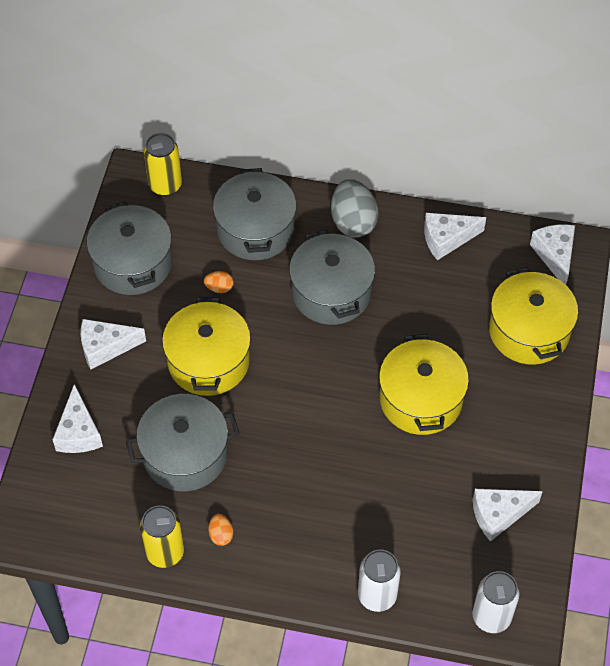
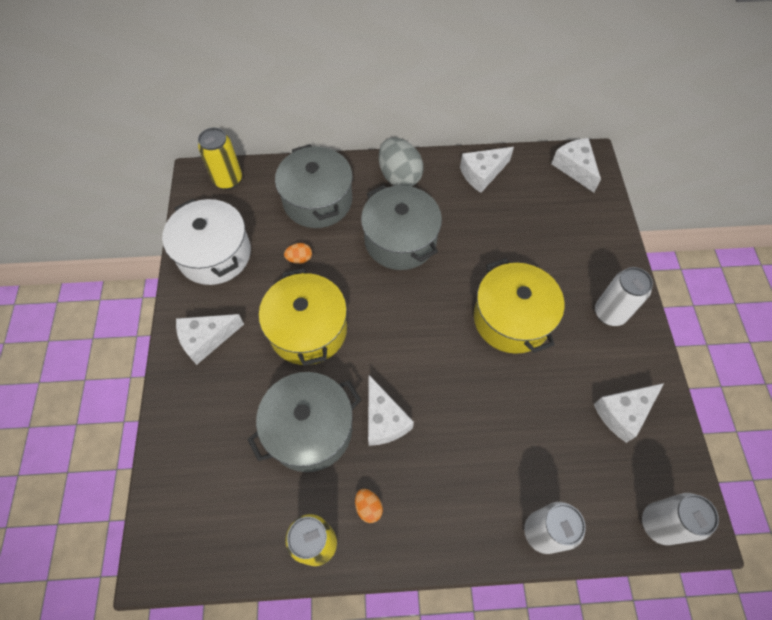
camera: 15 degrees left, 5 degrees up
white cheese [52,384,103,453] -> white cheese moved to [368,375,414,446]
grey pot [87,201,172,295] -> white pot [162,199,251,285]
yellow pot [489,267,578,365] -> none
none -> white can [595,267,653,326]

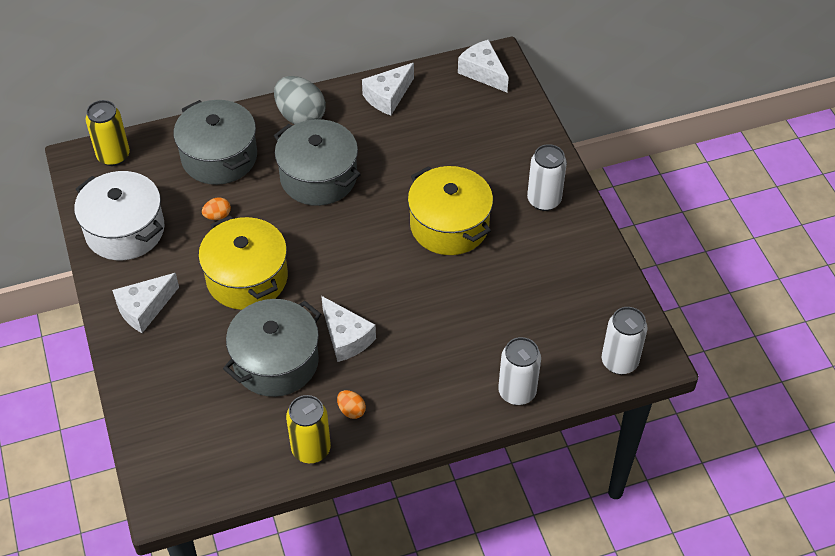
camera: 15 degrees left, 10 degrees down
white cheese [594,383,664,443] -> none

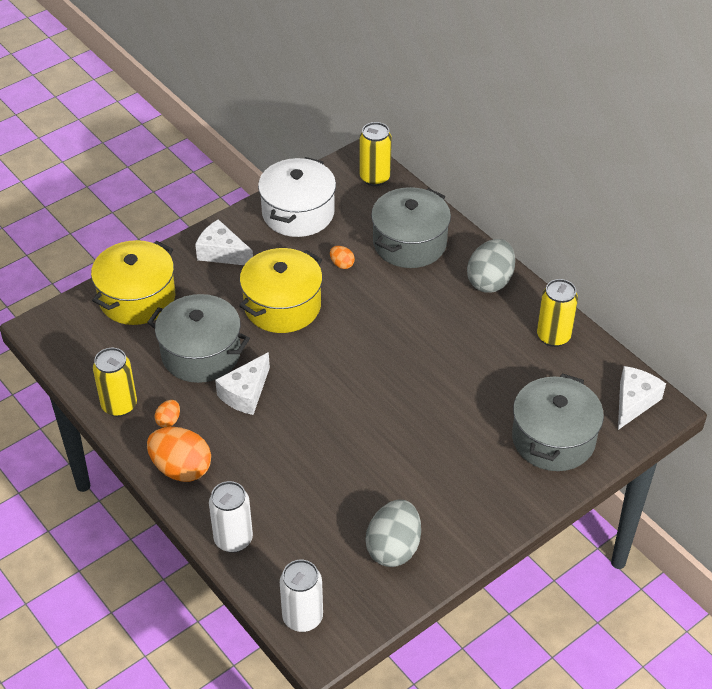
camera: 70 degrees right, 5 degrees down
grey pot [274,119,361,206] -> grey pot moved to [512,374,604,471]
white cheese [362,63,414,116] -> yellow can [537,279,578,347]
yellow pot [408,166,493,255] -> yellow pot moved to [91,240,175,325]
white can [527,144,567,211] -> none
none -> orange egg [147,427,211,482]
none -> grey egg [366,500,421,567]

